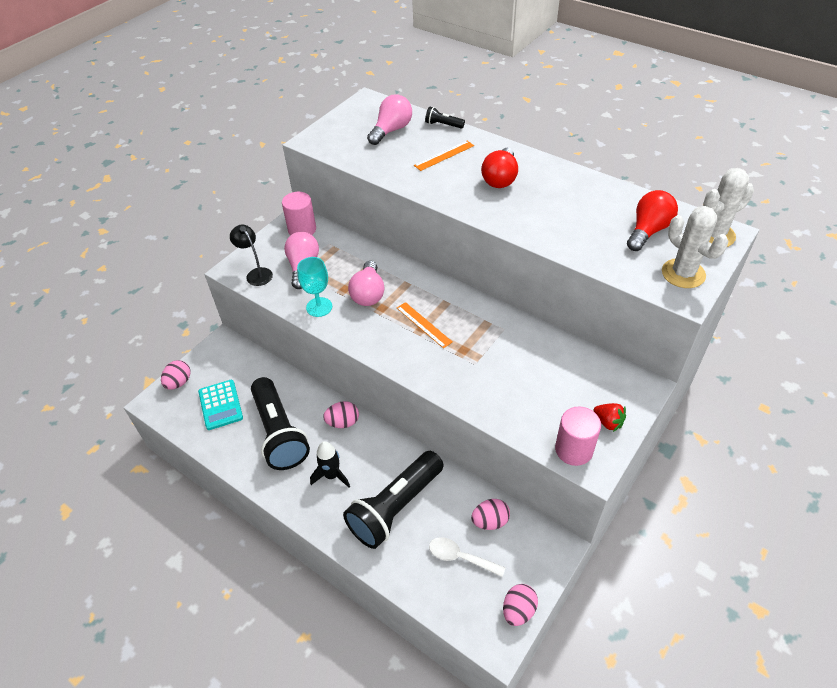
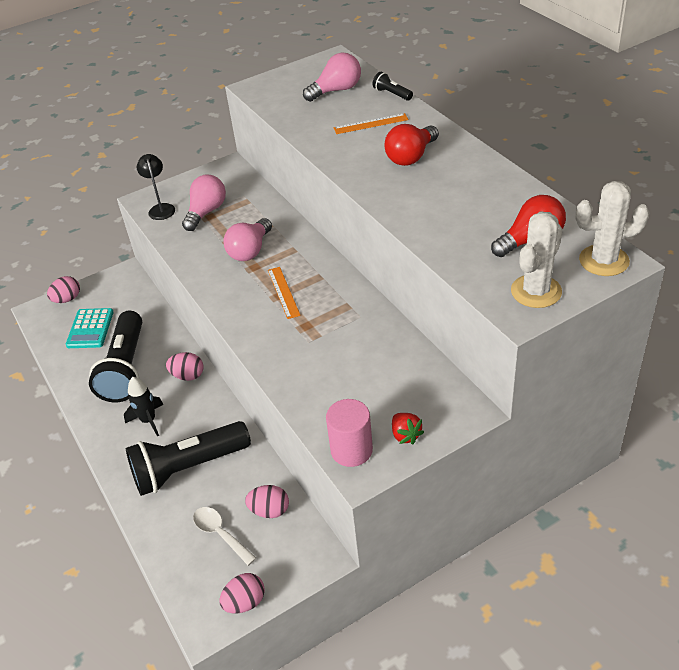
camera: 25 degrees right, 5 degrees down
pink cylinder [282,192,316,235] -> none
turquoise goblet [297,257,332,317] -> none
white cactus [662,206,728,288] -> white cactus turned 45 degrees clockwise [511,211,563,308]

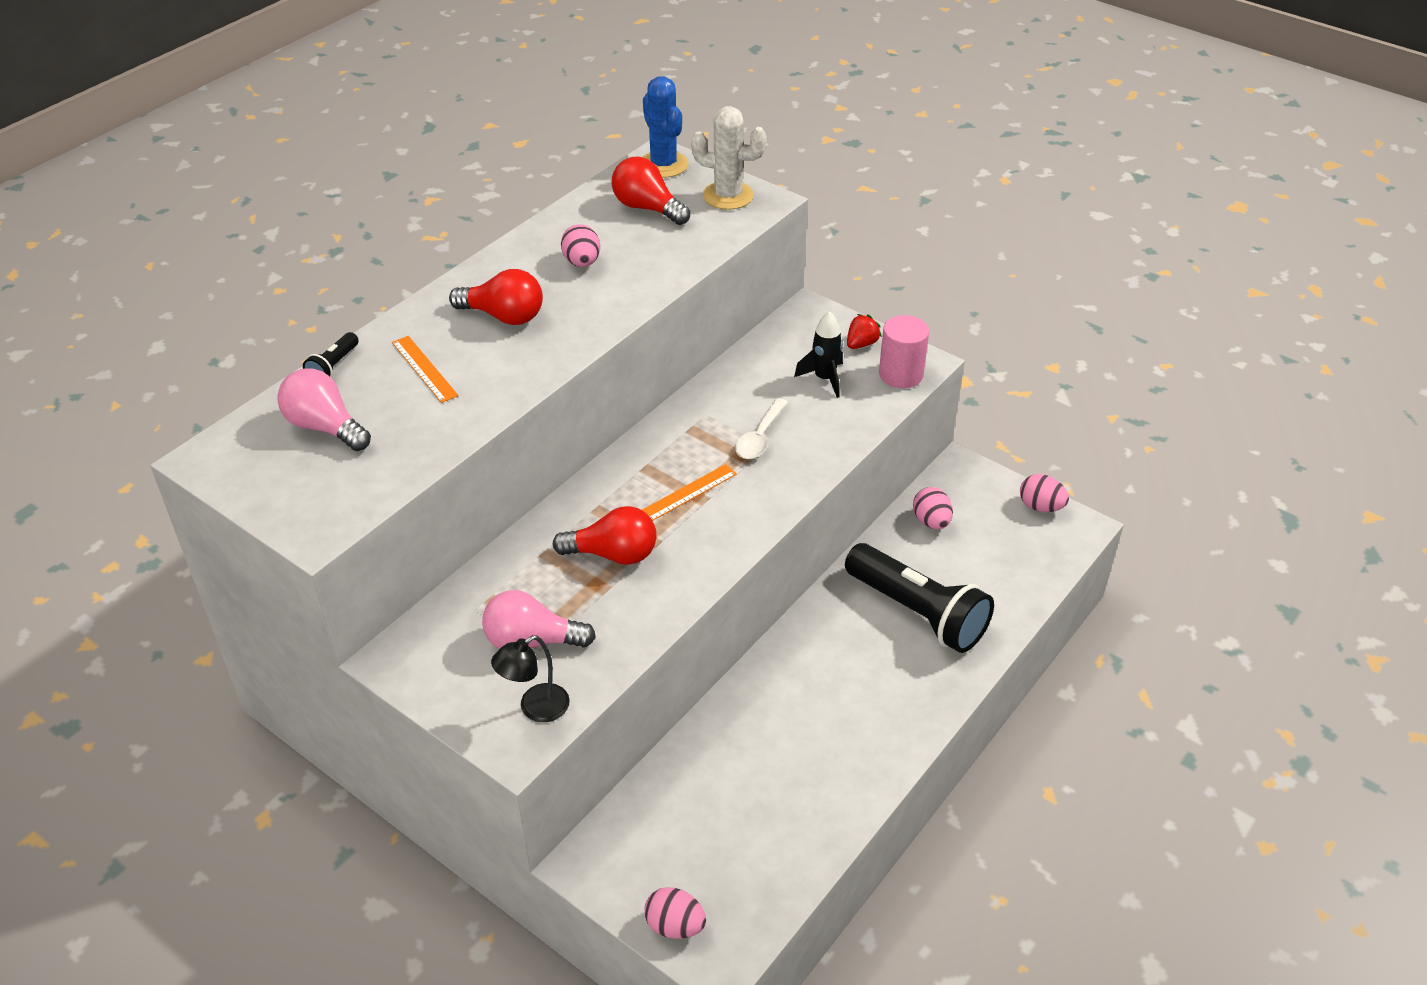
camera: 115 degrees left, 0 degrees up
turquoise calculator [66,308,114,348] -> none
black flashlight [89,311,142,402] -> none
black rocket [124,377,164,437] -> black rocket moved to [794,311,843,398]
pink egg [166,352,204,381] -> pink egg moved to [561,224,600,267]
white spoon [193,507,256,566] -> white spoon moved to [735,398,788,459]
pink light bulb [223,218,272,261] -> red light bulb [553,506,657,565]
white cactus [576,181,650,276] -> blue cactus [643,76,688,178]

